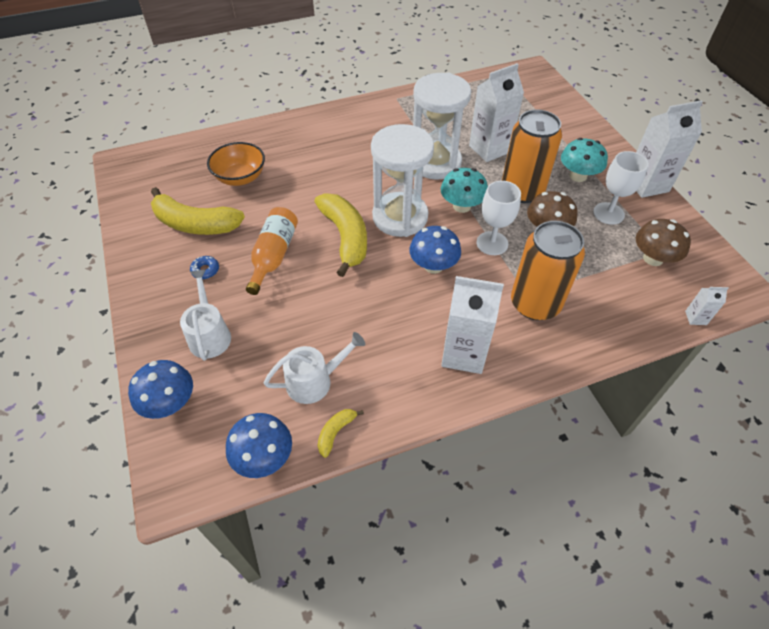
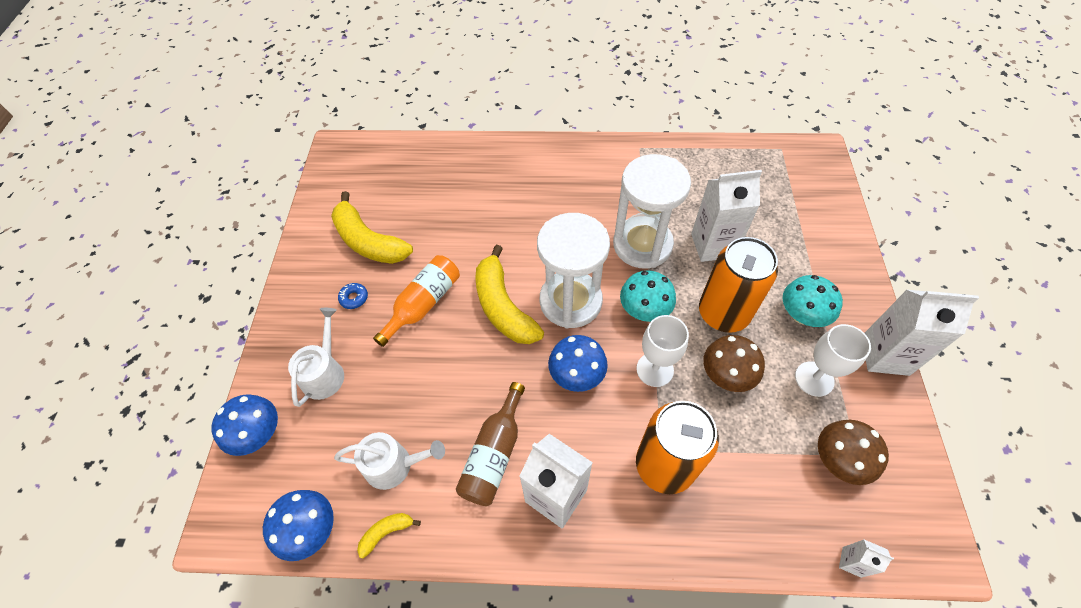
camera: 25 degrees right, 5 degrees up
orange bowl [207,142,265,186] -> none
yellow banana [314,194,367,277] -> yellow banana turned 150 degrees clockwise [475,245,544,344]
none -> brown bottle [456,382,525,506]

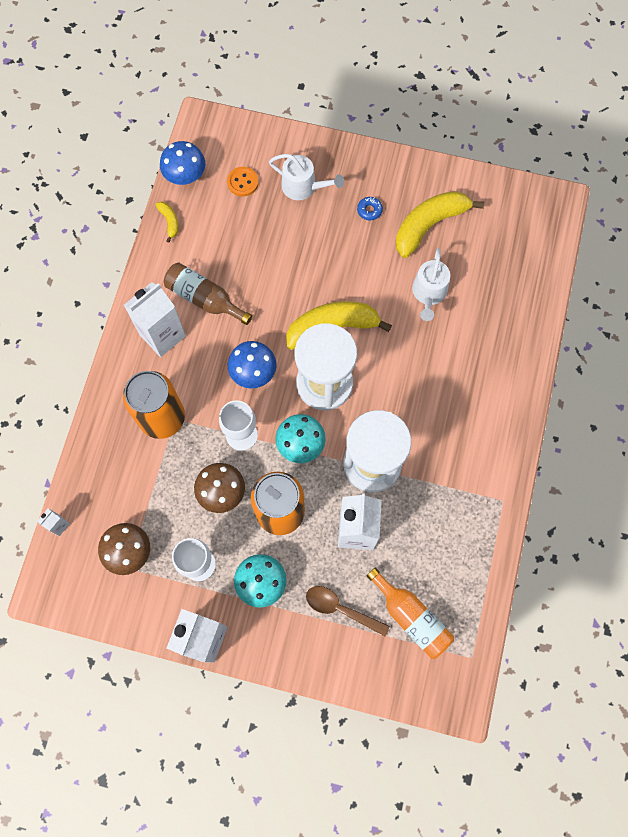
camera: 100 degrees right, 15 degrees up
blue mushroom [211,394,278,456] -> none
white watering can [334,432,445,490] -> white watering can moved to [412,248,450,321]
orange bottle [373,255,460,347] -> orange bottle moved to [367,568,454,659]
none -> orange button [227,167,259,196]
none -> brown spoon [306,586,390,636]

